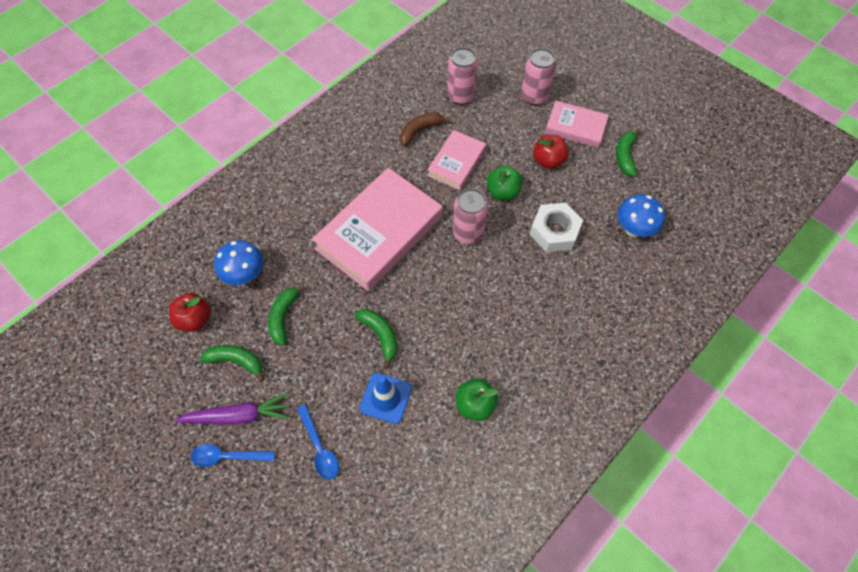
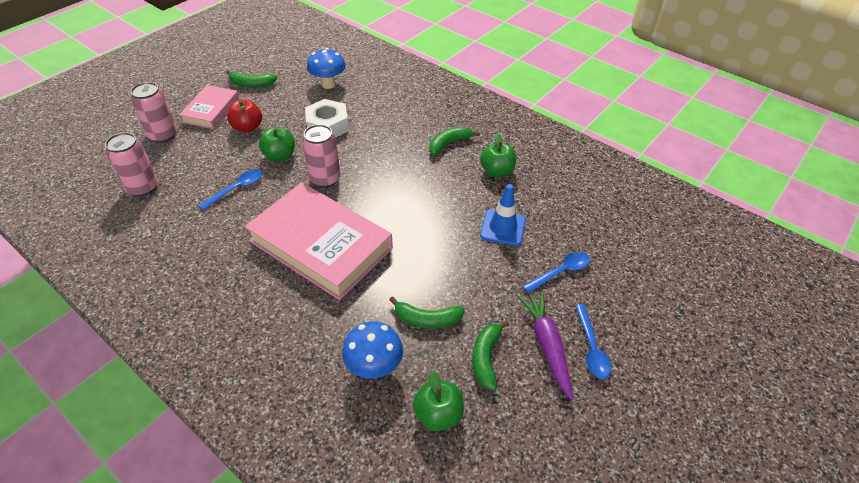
camera: 95 degrees left, 15 degrees down
red apple [169,293,211,332] -> green apple [413,370,464,431]
green banana [355,309,397,369] -> green banana moved to [429,127,480,155]
brown banana [400,112,451,146] -> none
pink book [427,130,486,190] -> blue spoon [199,169,262,210]

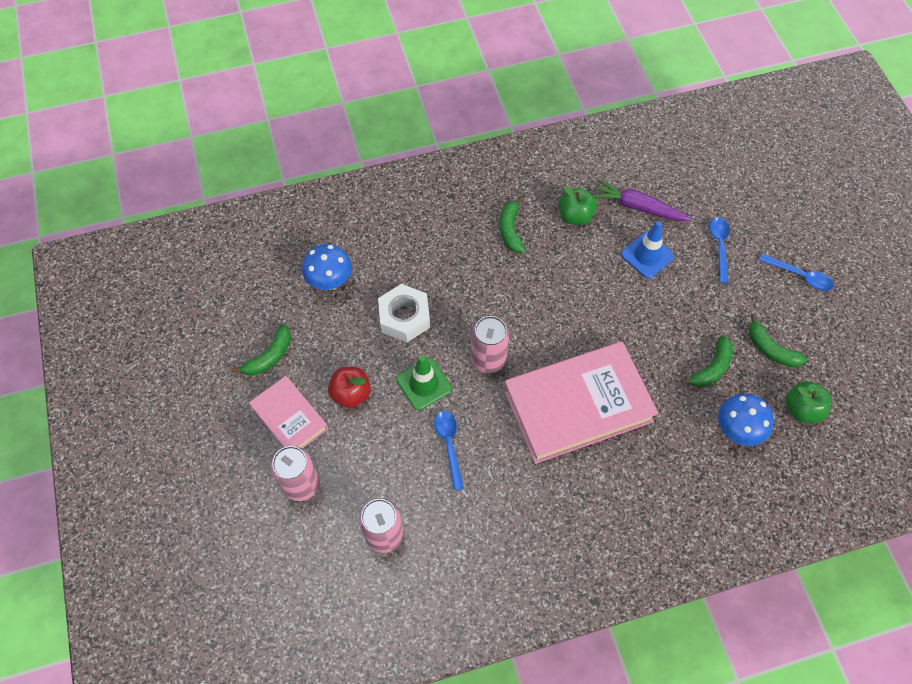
camera: 55 degrees left, 15 degrees up
green apple [259,127,295,162] -> green traffic cone [396,355,452,410]
purple carrot [518,292,573,401] -> purple carrot moved to [592,179,692,221]

